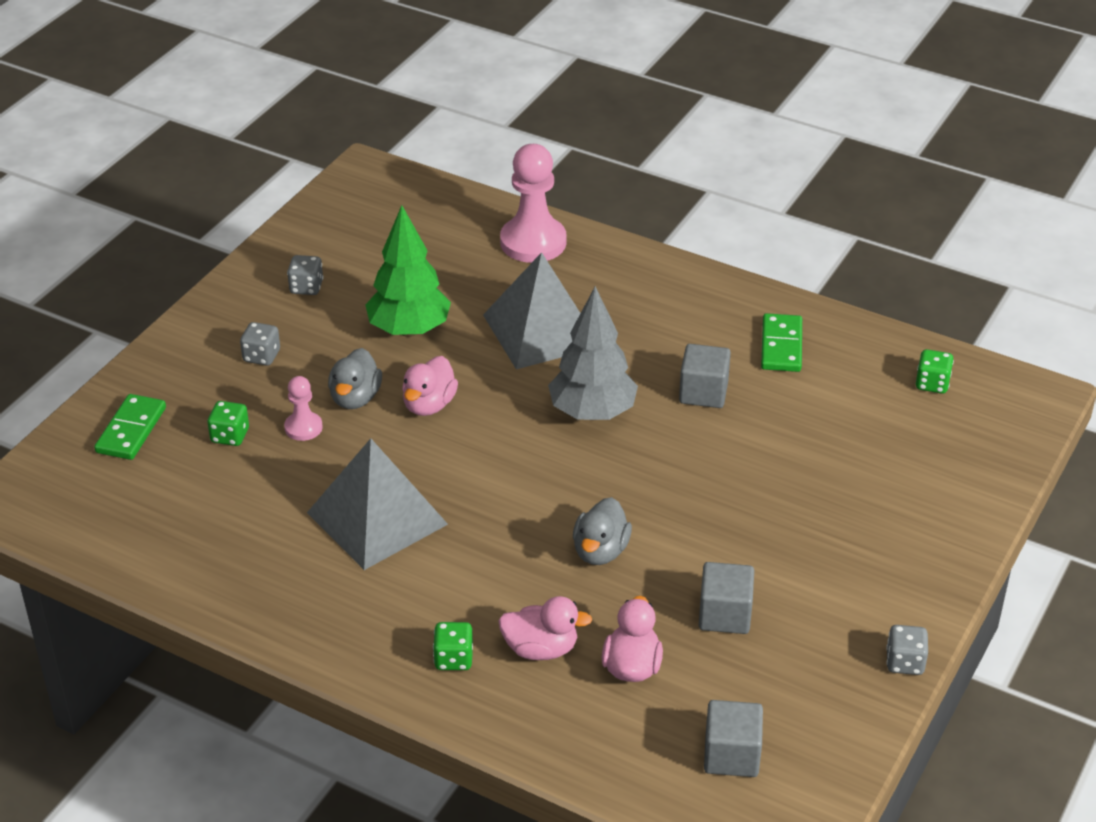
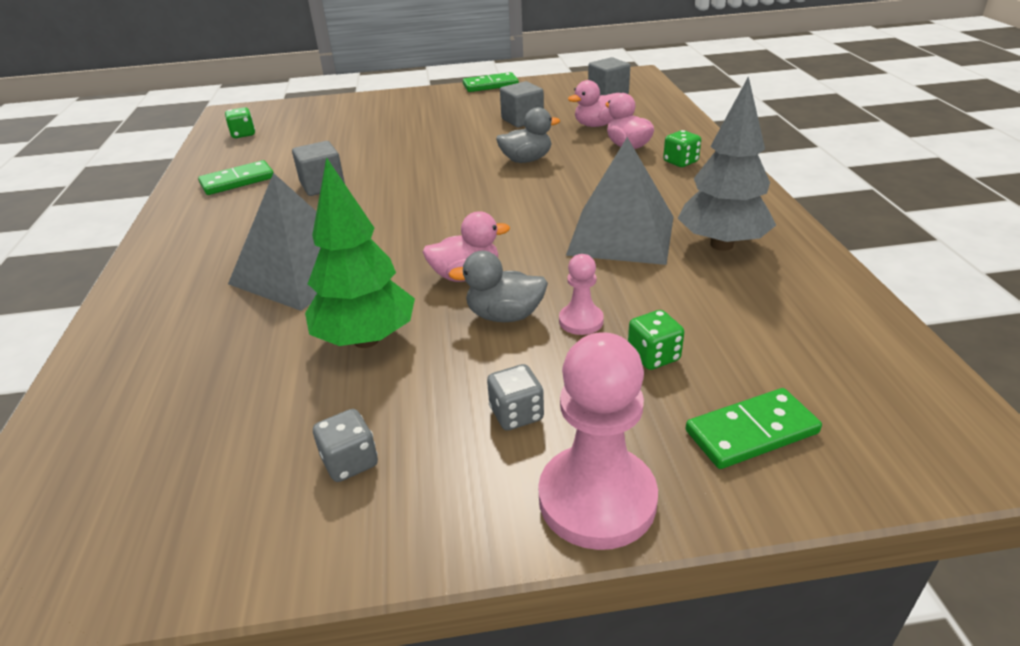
camera: 125 degrees left, 5 degrees down
grey duck [328,348,382,409] -> grey duck turned 150 degrees counterclockwise [449,251,548,322]
pink pawn [500,144,567,263] -> pink pawn moved to [538,332,658,550]
grey tree [548,286,638,420] -> grey tree moved to [678,76,776,251]
grey dice [886,625,928,675] -> green domino [463,72,519,92]

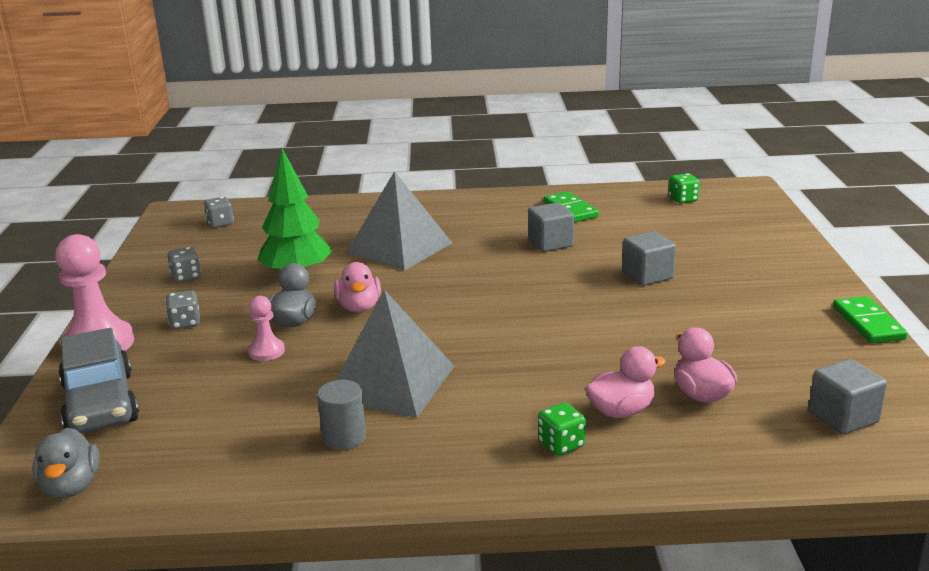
camera: 95 degrees right, 10 degrees down
grey duck [496,107,560,163] -> grey duck moved to [32,428,100,499]
grey cube [500,81,544,127] -> grey cube moved to [622,231,676,286]
green dice [628,310,684,370] -> none
grey tree [678,76,776,251] -> grey cylinder [317,380,366,450]
green domino [686,388,822,469] -> grey car [58,328,139,433]
none -> grey dice [204,197,234,228]

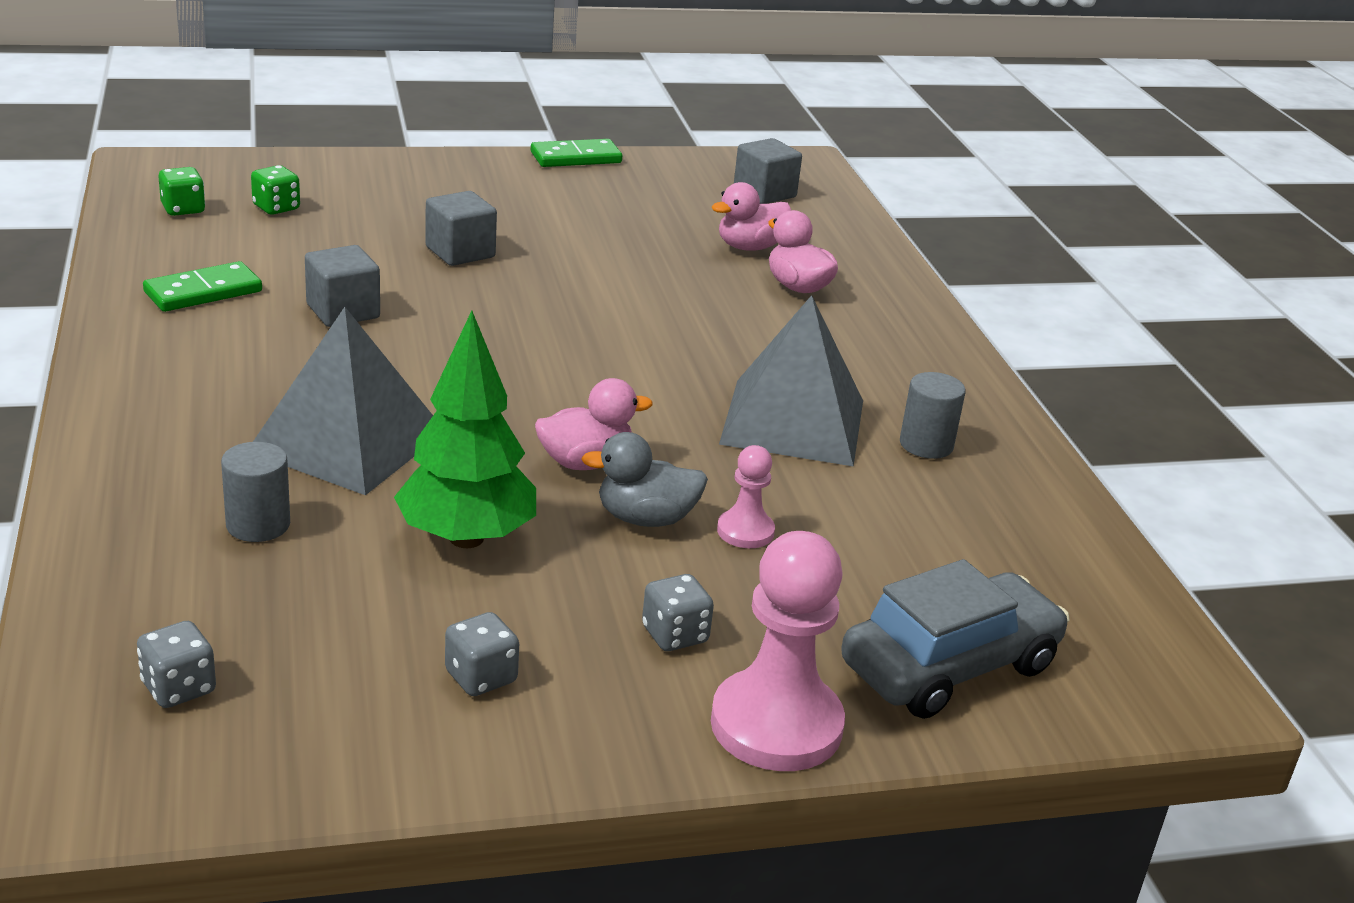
camera: 105 degrees left, 5 degrees up
grey duck [32,428,100,499] -> none
green dice [538,403,586,456] -> green dice moved to [251,165,300,215]
none -> grey cylinder [221,442,290,542]

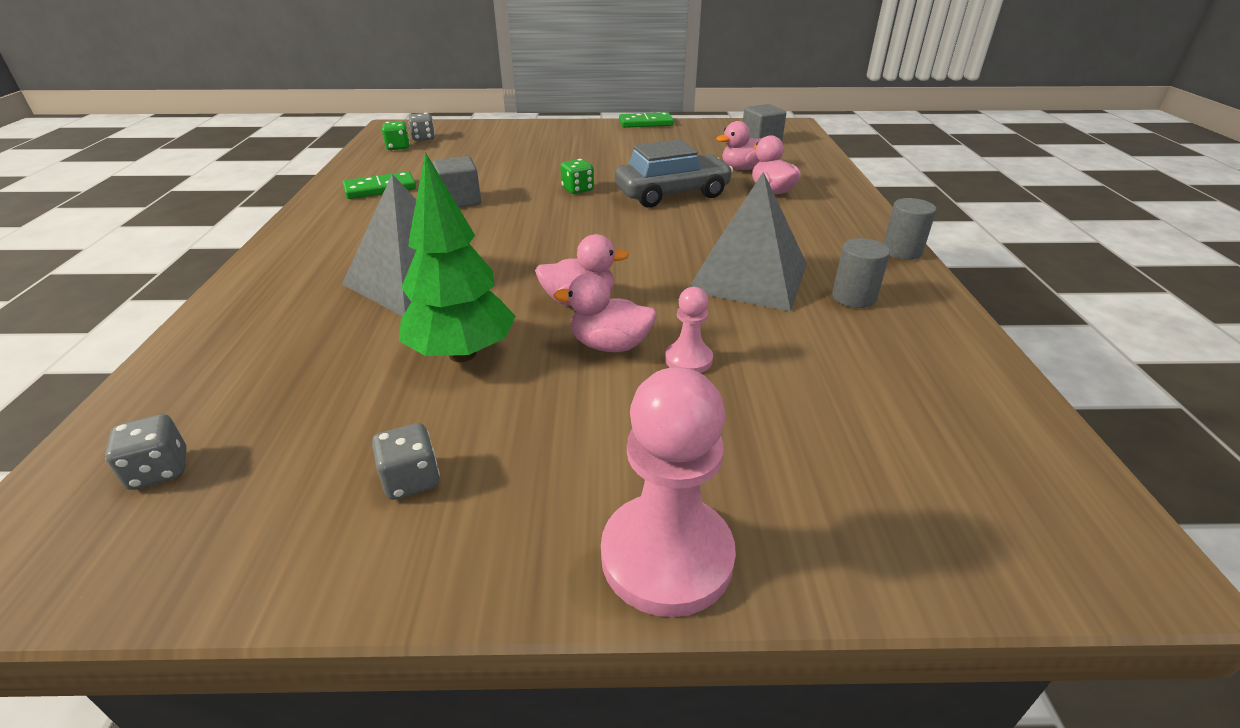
camera: 15 degrees right, 5 degrees up
grey cylinder [221,442,290,542] -> grey cylinder moved to [883,198,936,260]
green dice [251,165,300,215] -> green dice moved to [560,159,594,194]
grey cube [425,191,497,266] -> none
grey duck [581,432,708,527] -> pink duck [554,273,657,352]
grey dice [642,574,714,651] -> grey dice moved to [409,113,435,141]
grey car [841,559,1069,719] -> grey car moved to [615,139,733,208]

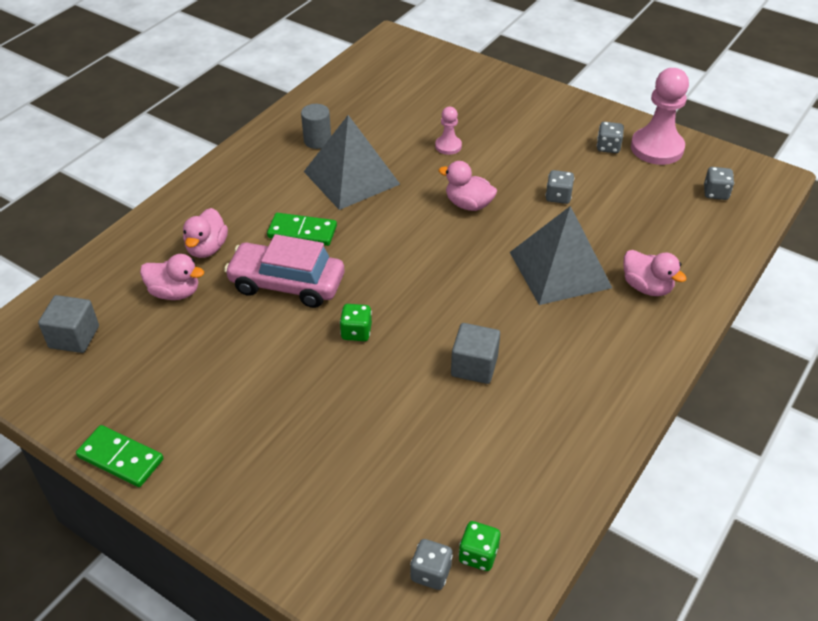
camera: 145 degrees left, 10 degrees up
green domino [343,171,416,199] -> green domino moved to [267,213,337,246]
green tree [399,152,516,362] -> grey dice [545,170,574,204]
pink duck [554,273,657,352] -> pink duck moved to [623,250,687,296]
pink pawn [601,367,736,617] -> pink pawn moved to [631,68,689,165]
grey car [615,139,733,208] -> pink car [224,234,344,308]
grey cylinder [883,198,936,260] -> none

